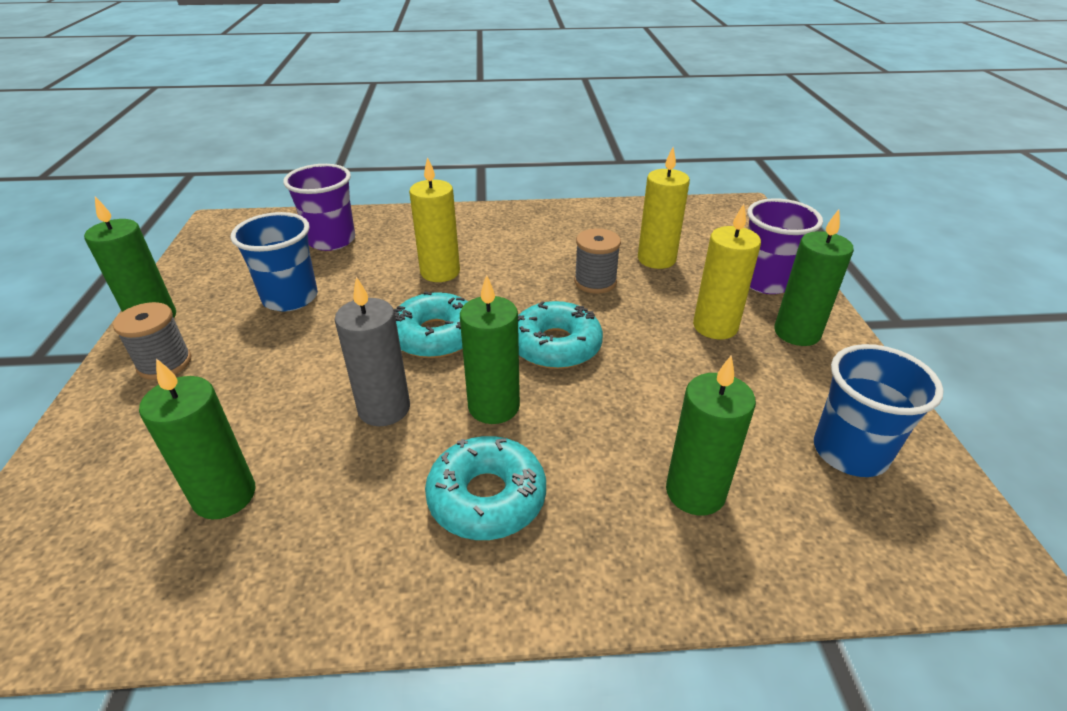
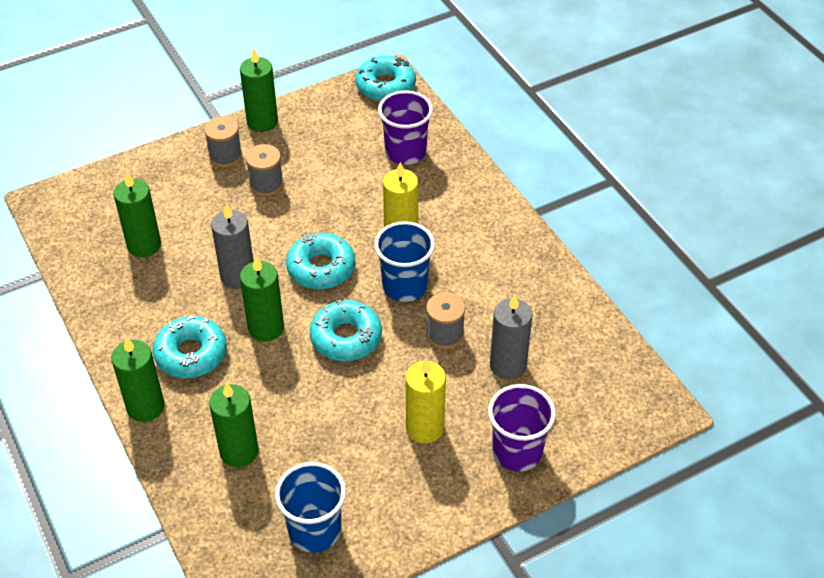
camera: 65 degrees right, 10 degrees up
blue cup [231,212,318,311] -> blue cup moved to [374,221,435,302]
yellow candle [638,147,690,269] -> grey candle [490,295,533,380]
green candle [774,209,854,346] -> green candle moved to [111,337,164,422]
none -> grey spool [245,144,284,196]
none -> turquoise donut [355,56,416,101]

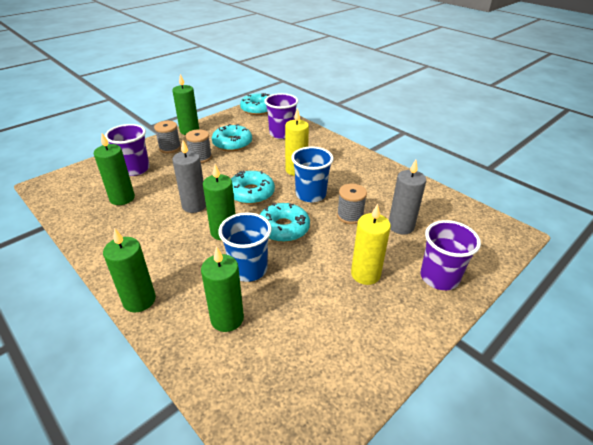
camera: 15 degrees left, 10 degrees down
turquoise donut [153,316,227,378] -> turquoise donut moved to [212,124,252,151]
blue cup [275,462,346,553] -> blue cup moved to [218,212,272,282]
none -> purple cup [105,124,150,176]

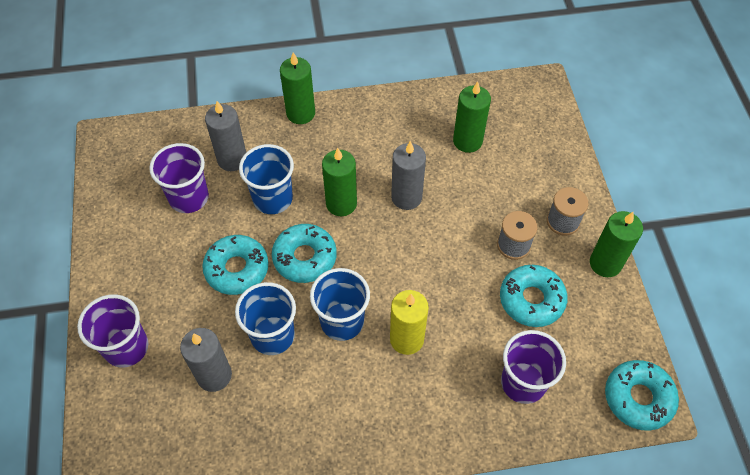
camera: 125 degrees right, 20 degrees up
purple cup [105,124,150,176] -> purple cup moved to [149,143,209,213]
green candle [201,246,244,332] -> grey candle [205,101,246,171]
turquoise donut [231,170,275,204] -> turquoise donut moved to [202,235,269,295]
grey spool [337,184,367,224] -> blue cup [235,282,296,355]
yellow candle [351,204,391,285] -> none

